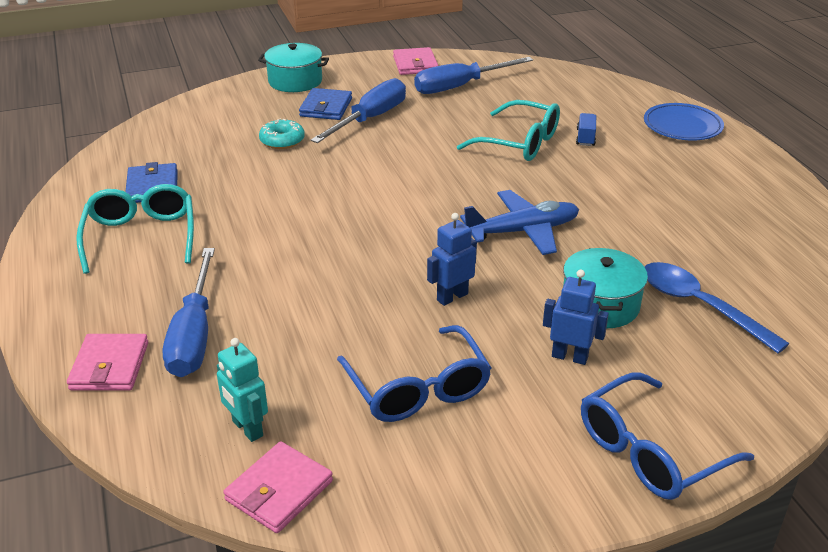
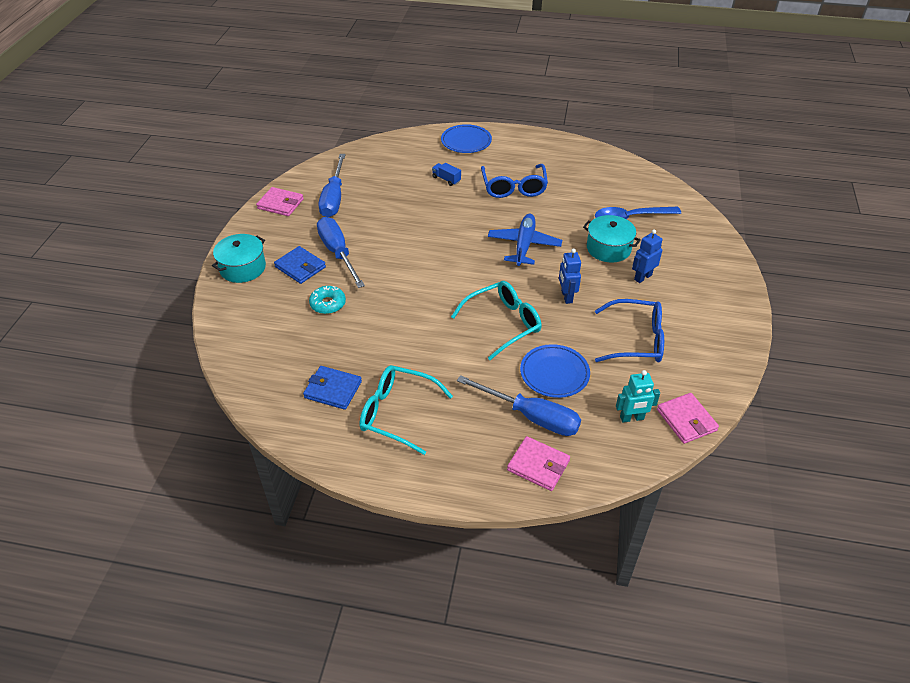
camera: 60 degrees left, 10 degrees up
turquoise glasses [457,100,560,161] -> turquoise glasses moved to [451,281,542,360]
blue glasses [581,372,754,500] -> blue glasses moved to [481,164,548,198]
none -> blue plate [520,344,590,398]

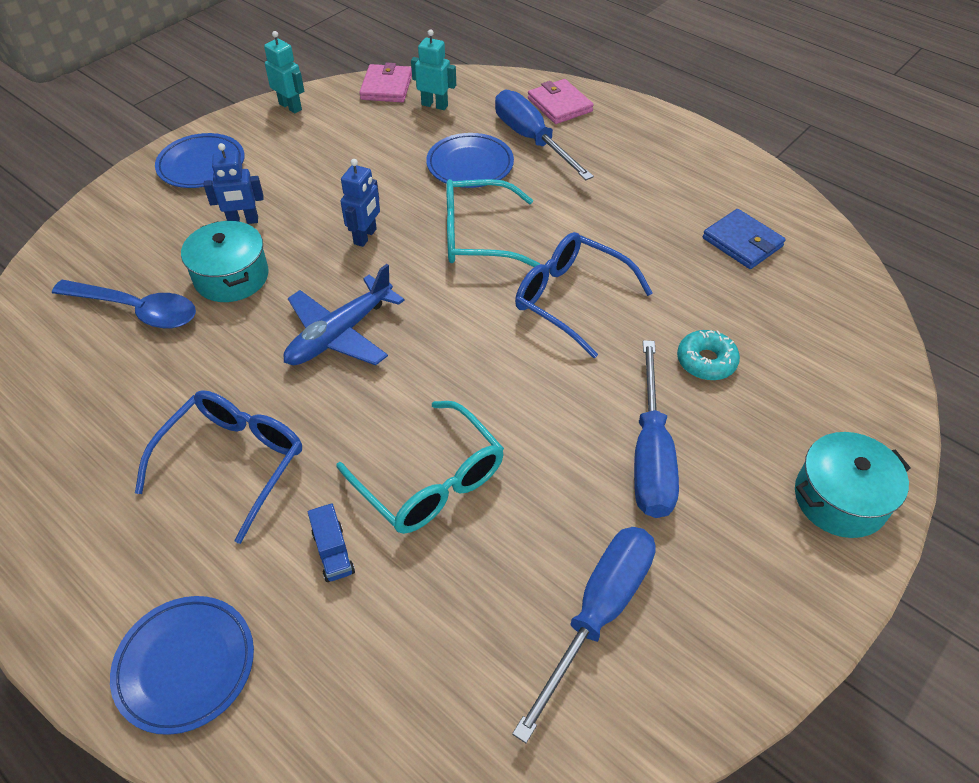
camera: 150 degrees left, 5 degrees up
pink wallet [256,187,304,216] -> none
blue wallet [274,246,326,284] -> none
turquoise glasses [359,365,453,455] -> turquoise glasses moved to [337,401,504,534]
blue glasses [595,299,664,362] -> blue glasses moved to [515,232,653,358]
none -> blue plate [155,133,245,188]
none -> turquoise robot [264,31,304,113]

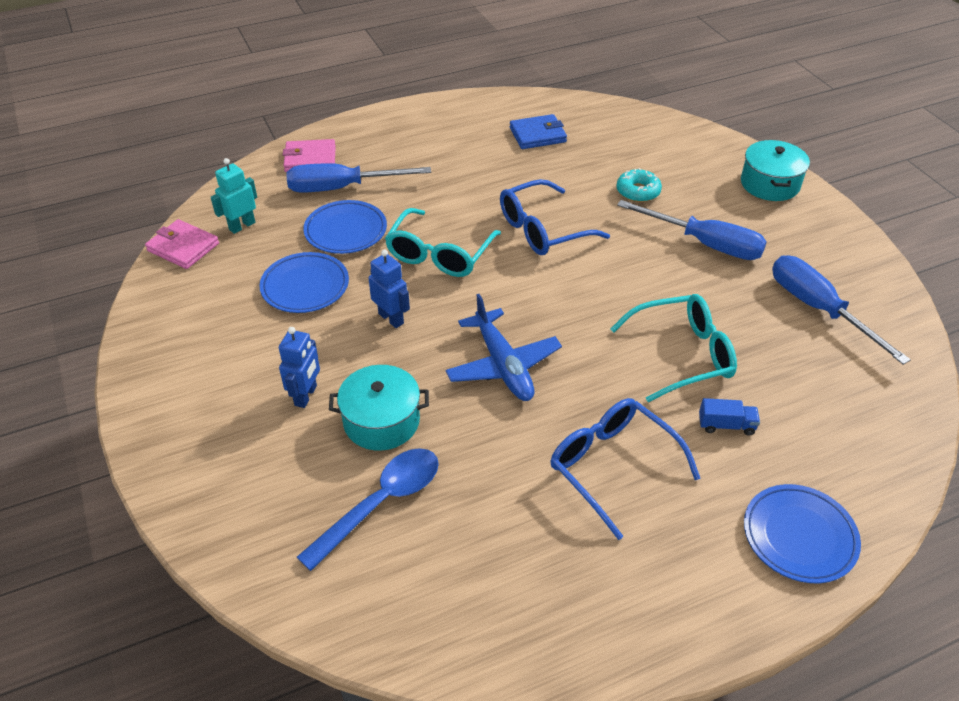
camera: 65 degrees left, 5 degrees down
blue plate [155,133,245,188] -> blue plate moved to [260,252,349,313]
turquoise robot [264,31,304,113] -> none

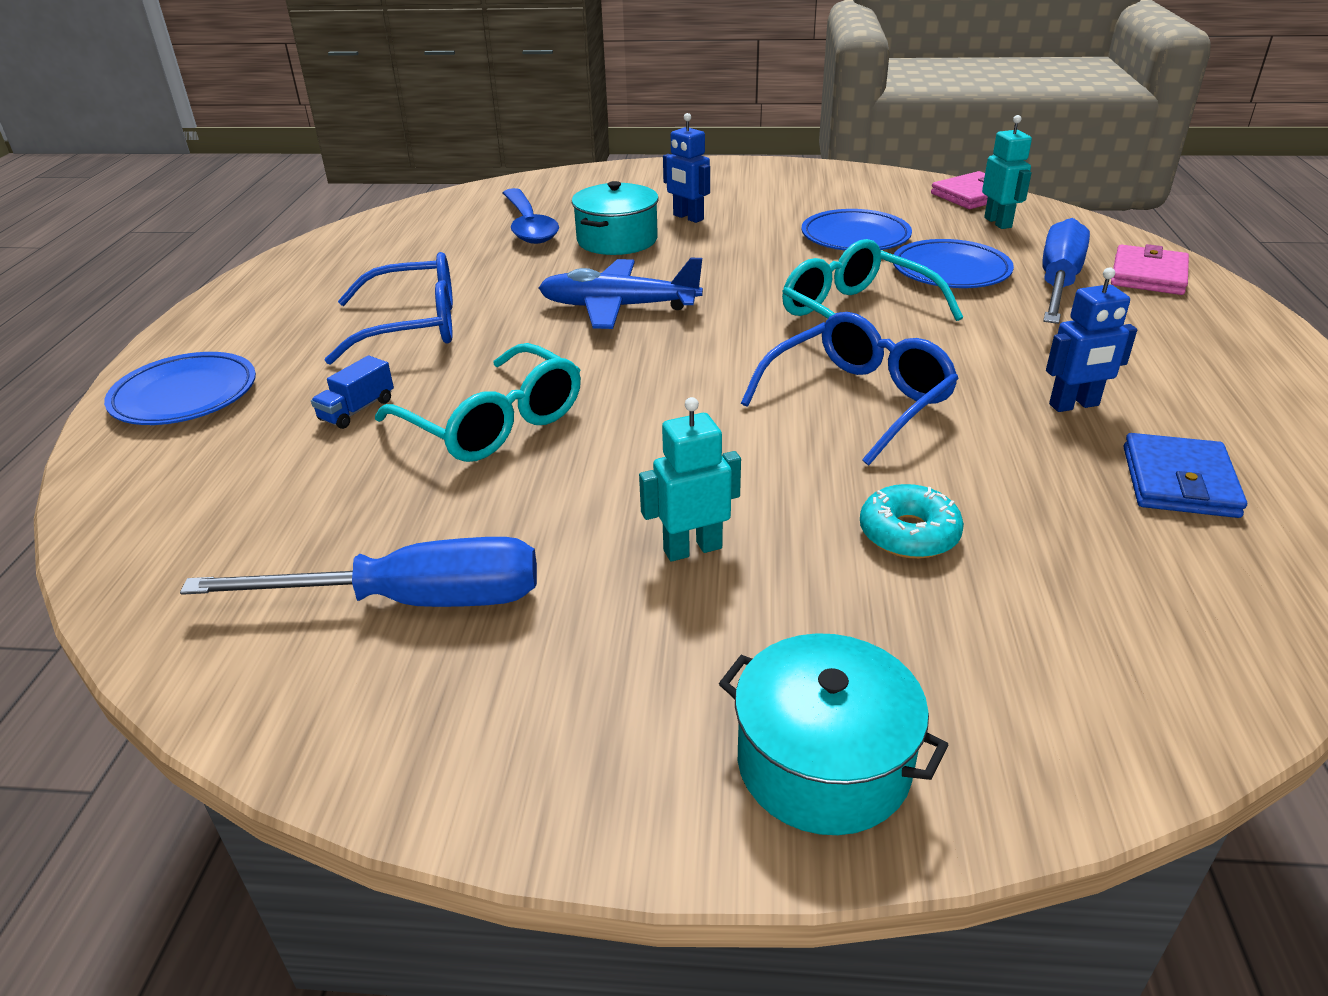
camera: 120 degrees right, 10 degrees down
blue robot [369,250,410,328] -> blue robot moved to [1046,267,1137,412]
blue glasses [500,179,610,255] -> blue glasses turned 45 degrees clockwise [741,312,959,466]
turquoise glasses [611,294,737,402] -> turquoise glasses turned 60 degrees counterclockwise [375,343,581,462]
blue screwdriver [617,200,767,260] -> turquoise robot [639,397,741,562]

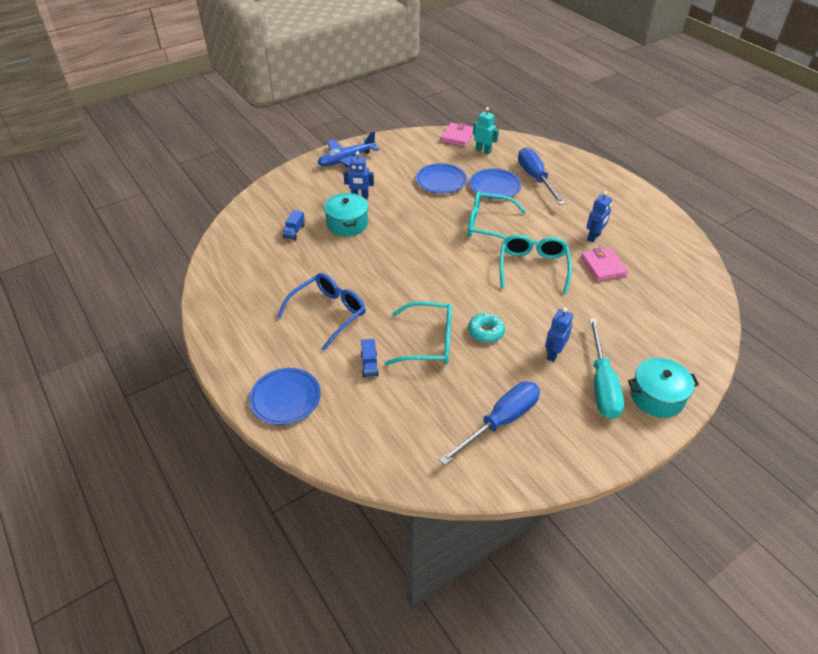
camera: 40 degrees left, 10 degrees up
blue spoon [503,188,559,244] -> blue truck [282,210,305,240]
blue plane [539,258,703,329] -> blue plane moved to [318,131,379,167]
turquoise robot [639,397,741,562] -> blue robot [545,307,573,362]
blue glasses [741,312,959,466] -> turquoise glasses [499,234,572,294]
turquoise donut [860,484,964,559] -> turquoise donut moved to [468,313,505,343]
pink wallet [1111,244,1189,295] -> pink wallet moved to [581,247,628,281]
blue wallet [1124,433,1247,518] -> none
none -> turquoise screwdriver [589,318,624,419]

